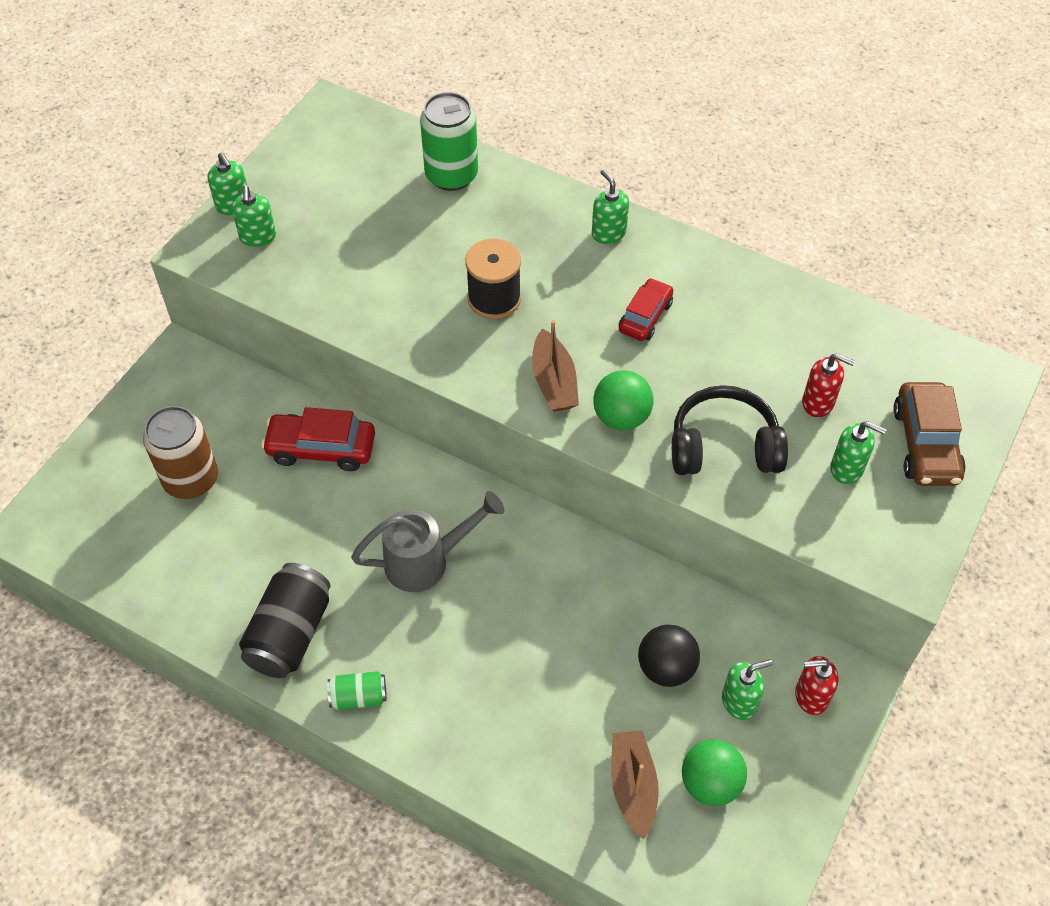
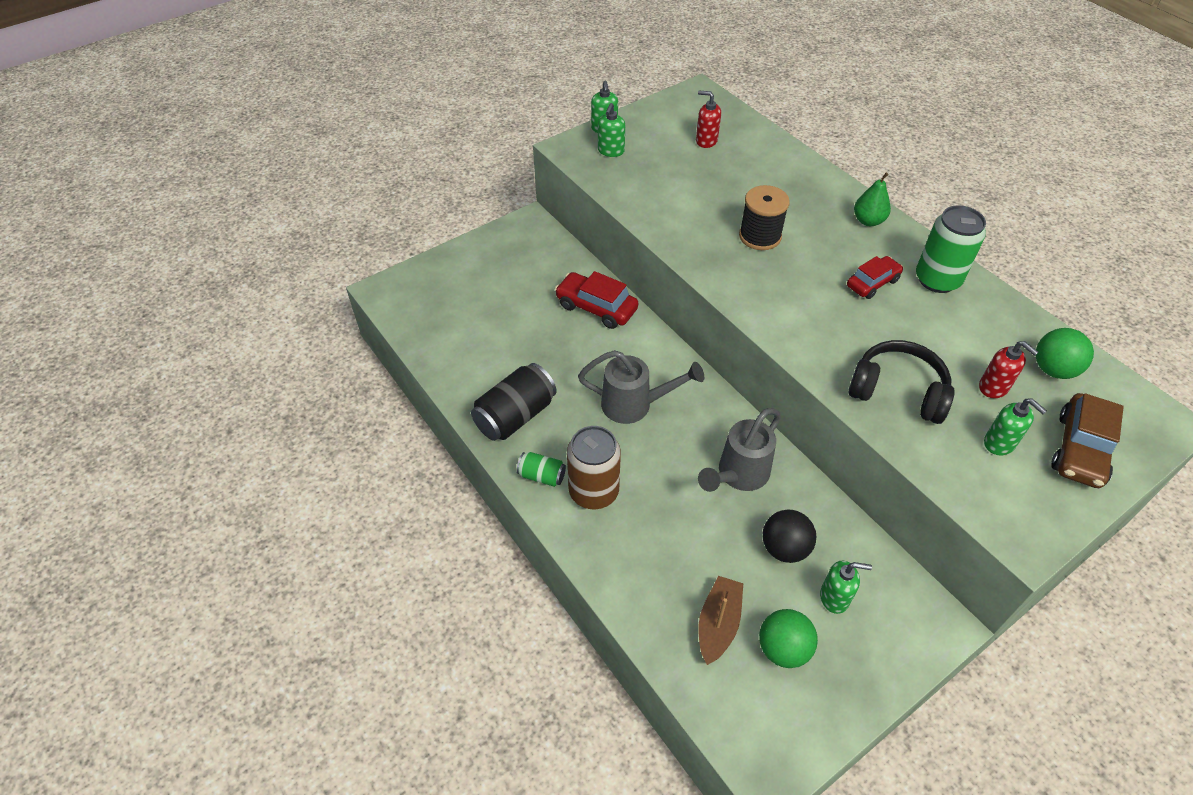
camera: 25 degrees right, 5 degrees down
brown can [143,406,218,499] -> brown can moved to [567,426,621,509]
green can [420,92,478,191] -> green can moved to [916,205,986,293]
brown boat [532,320,579,412] -> none
green soap dispenser [592,169,629,244] -> green pear [854,173,891,226]
green ball [593,370,653,430] -> green ball moved to [1035,328,1094,379]
red soap dispenser [795,656,838,715] -> red soap dispenser moved to [696,91,721,148]
none -> grey watering can [698,408,781,492]

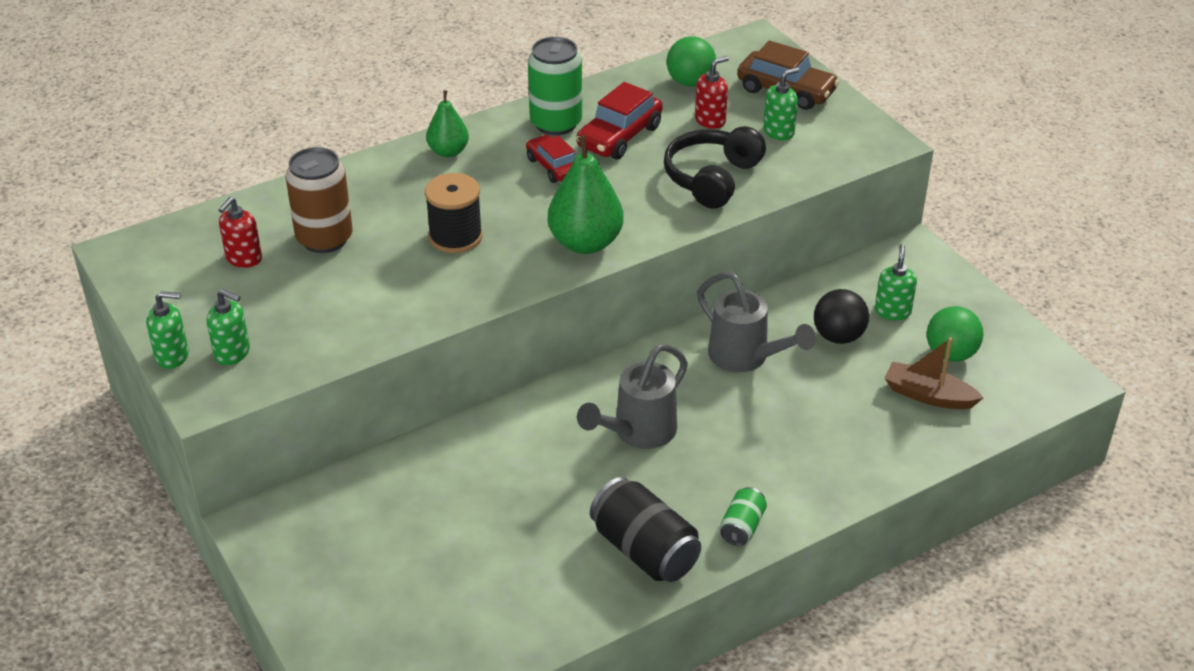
camera: 85 degrees left, 10 degrees down
red car [555,271,638,329] -> red car moved to [576,82,663,159]
brown can [567,426,621,509] -> brown can moved to [286,147,353,253]
grey watering can [578,350,704,424] -> grey watering can turned 150 degrees counterclockwise [577,344,688,449]
none -> green pear [548,135,624,254]

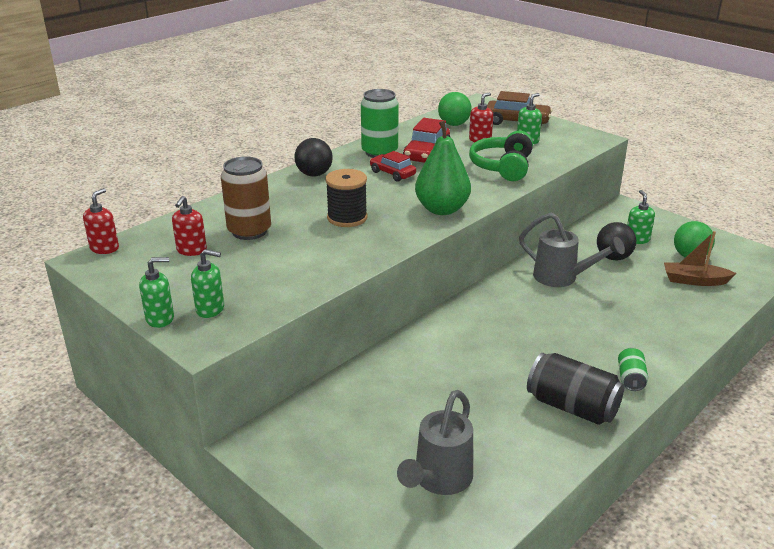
camera: 15 degrees left, 10 degrees down
green pear [426,90,469,157] -> black ball [294,138,333,176]
grey watering can [577,344,688,449] -> grey watering can moved to [397,390,473,495]
black headphones [664,126,766,209] -> green headphones [469,131,533,181]
none -> red soap dispenser [83,188,119,254]

